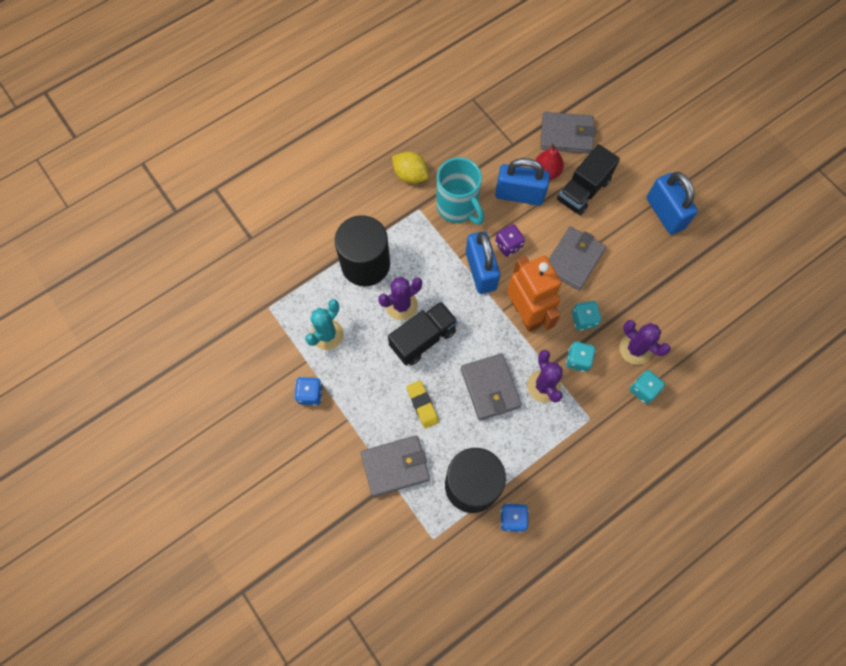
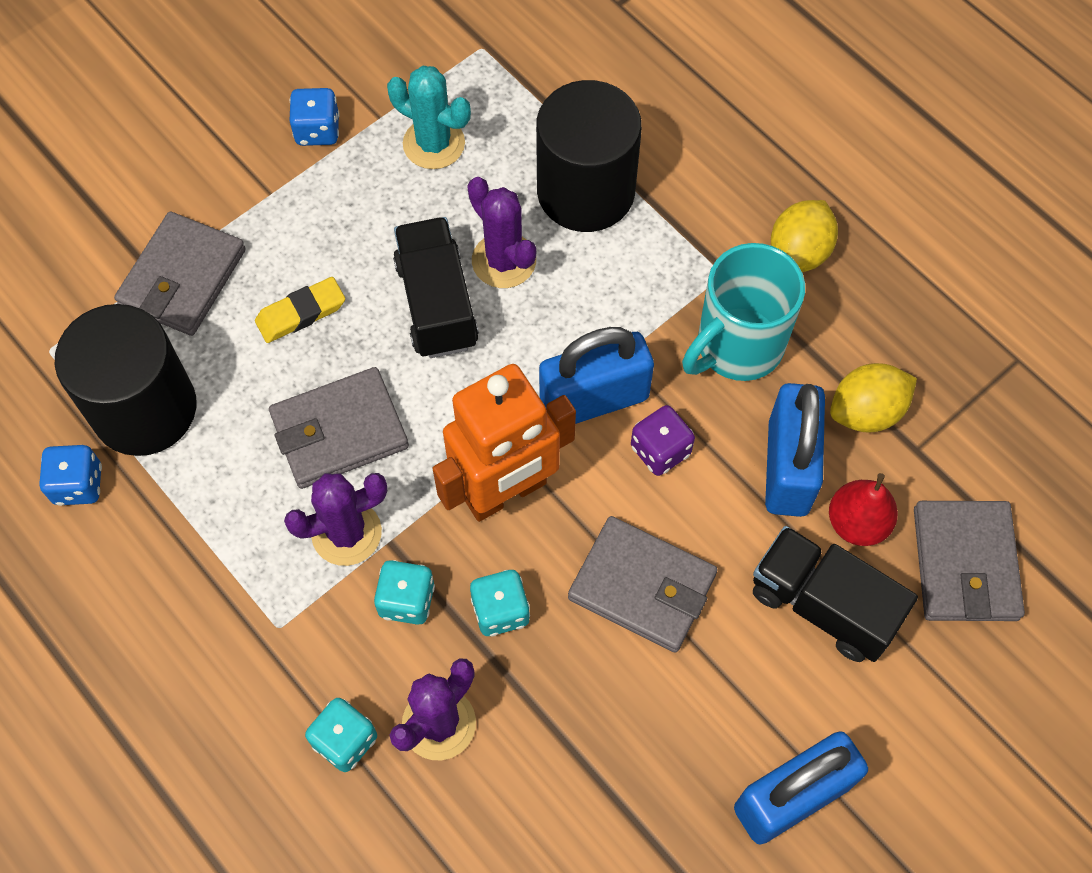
camera: 85 degrees right, 5 degrees down
grey wallet [361,435,430,497] -> grey wallet turned 45 degrees clockwise [114,212,246,336]
black truck [388,301,458,365] -> black truck turned 150 degrees counterclockwise [393,217,479,358]
none -> yellow lemon [830,363,917,433]

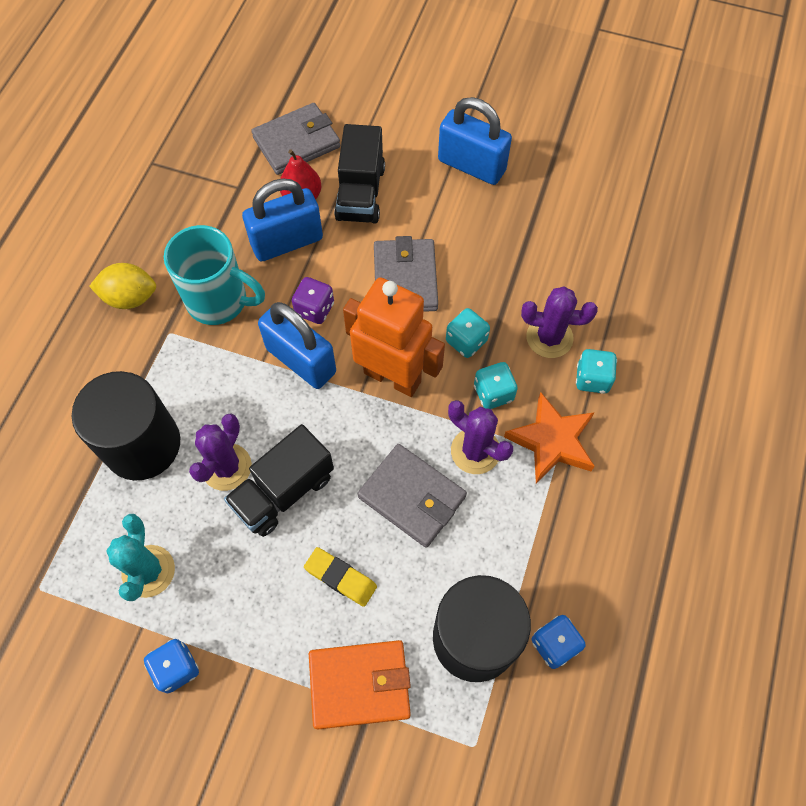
camera: 120 degrees left, 0 degrees up
grey wallet [114,212,246,336] -> orange wallet [309,640,411,729]
yellow lemon [830,363,917,433] -> none
none -> orange star [504,392,595,483]

